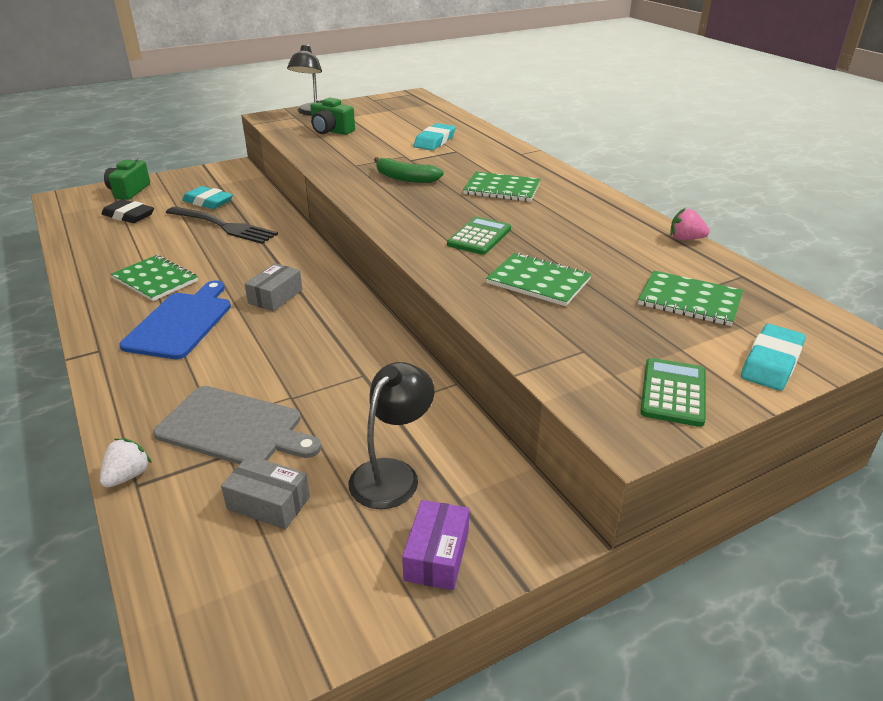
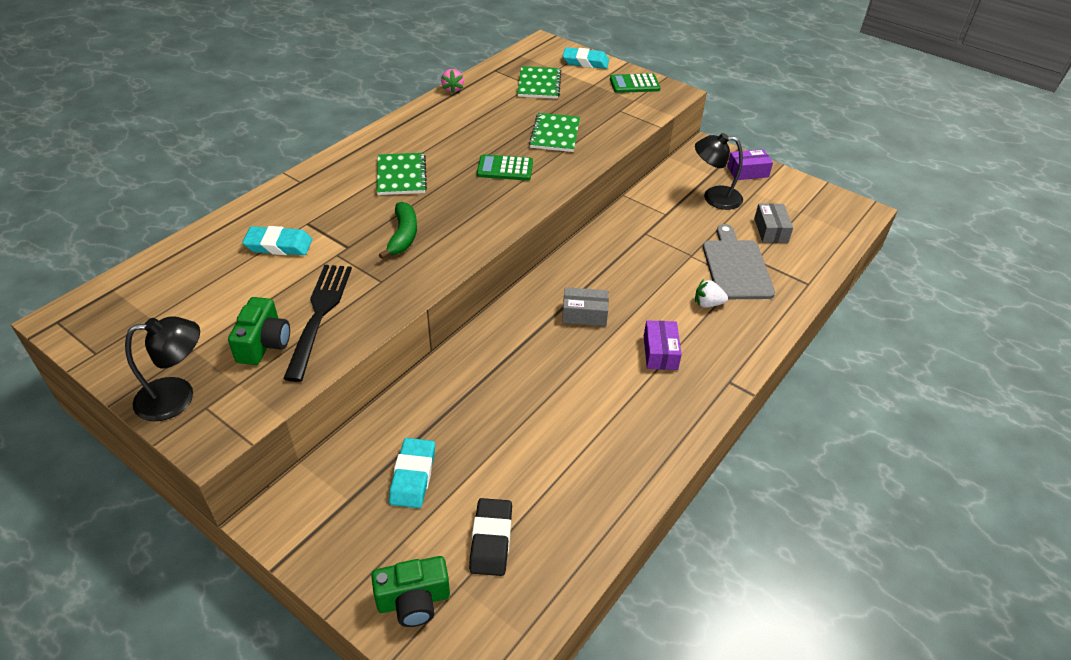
camera: 115 degrees left, 10 degrees up
white strawberry [100,438,152,488] -> white strawberry moved to [695,279,728,307]
green notebook [111,255,198,301] -> none
blue cutting board [119,280,231,359] -> purple box [644,320,682,370]
black fork [166,207,278,244] -> black fork moved to [283,265,352,382]

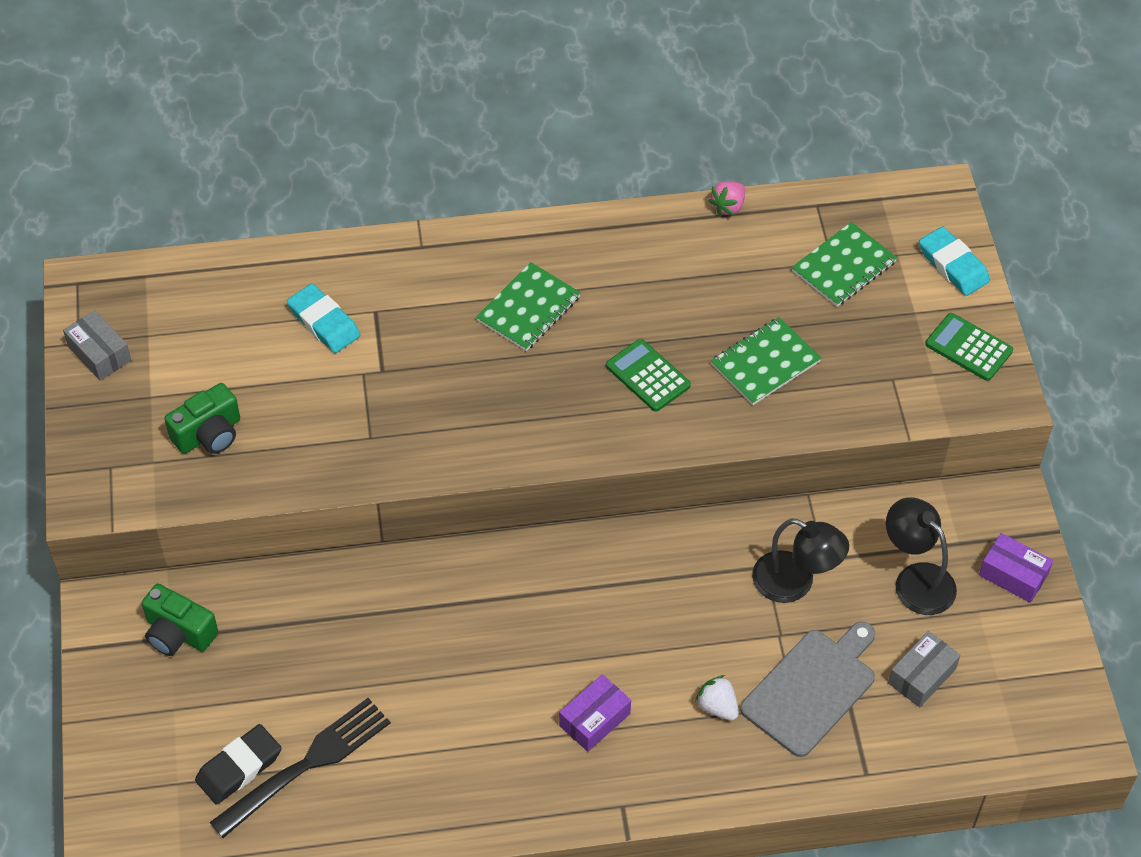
camera: 45 degrees right, 10 degrees up
black lamp [125,316,200,421] -> black lamp moved to [752,518,849,603]
black fork [283,265,352,382] -> black fork moved to [210,698,390,838]
green camera [371,556,450,627] -> green camera moved to [142,584,218,656]
green banana [379,202,417,259] -> none
turquoise eraser [389,438,435,508] -> none
grey box [562,287,609,326] -> grey box moved to [63,310,131,381]

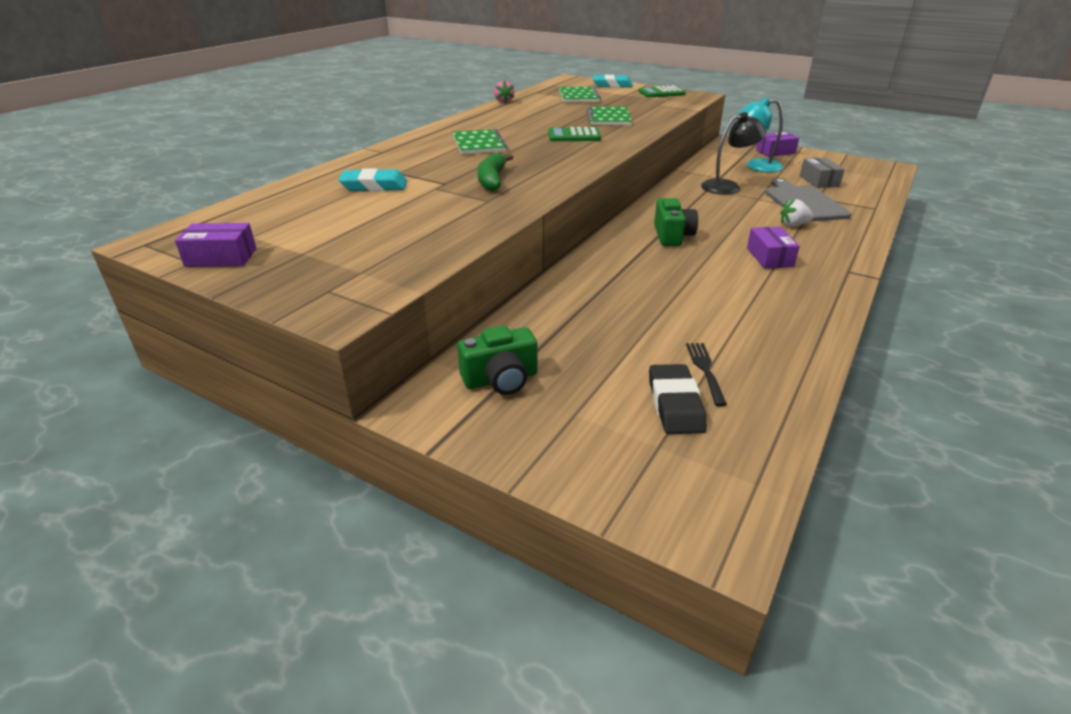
camera: 50 degrees left, 20 degrees down
grey box [63,310,131,381] -> purple box [175,223,256,267]
green camera [165,383,240,454] -> green camera moved to [654,198,698,246]
black fork [210,698,390,838] -> black fork [686,343,727,406], size x0.51
black lamp [886,497,957,615] -> turquoise lamp [739,97,783,172]
none -> green banana [477,153,513,191]

